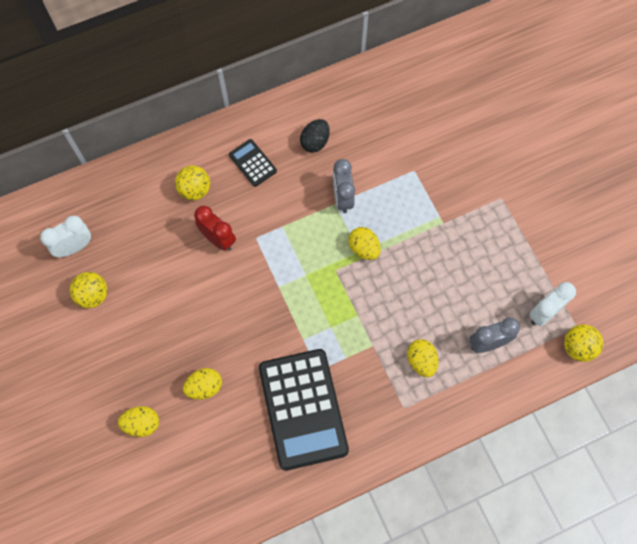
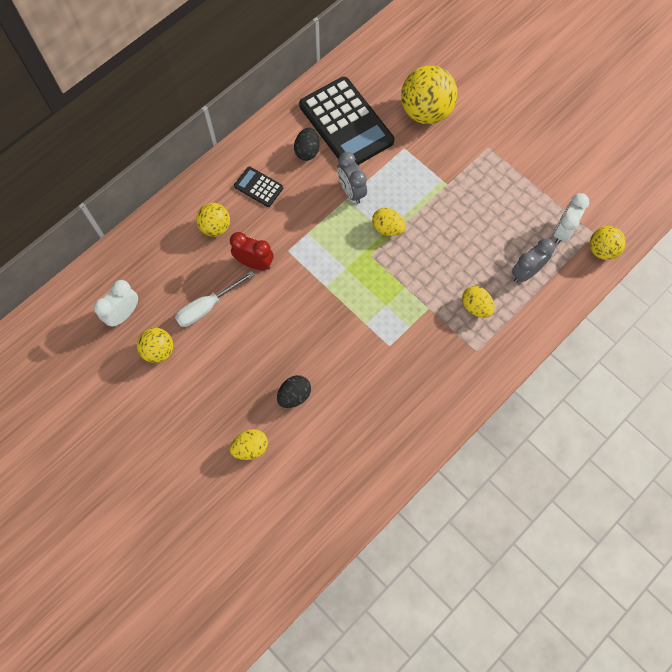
camera: 20 degrees left, 0 degrees up
yellow egg [183,368,222,399] -> black egg [277,375,311,408]
black calculator [259,349,349,471] -> black calculator moved to [299,77,394,165]
none -> white screwdriver [175,271,255,327]
none -> yellow ball [401,65,458,124]

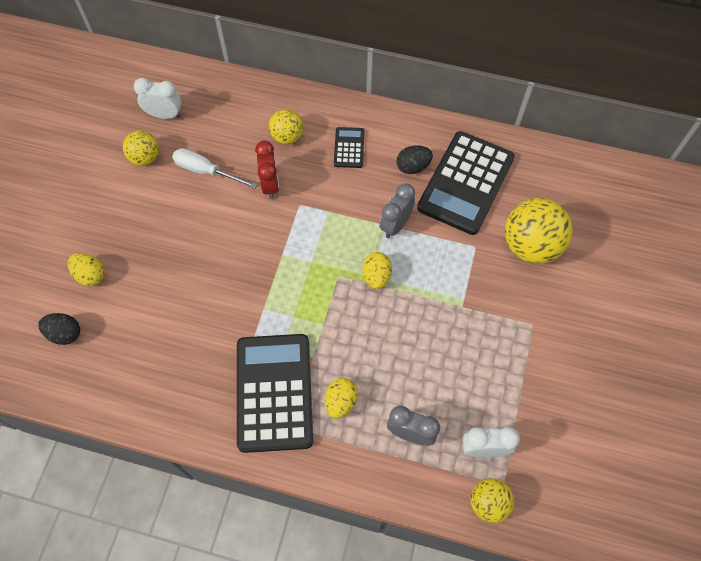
camera: 60 degrees right, 5 degrees down
black egg [277,375,311,408] -> black egg moved to [38,313,80,345]
none -> black calculator [237,334,313,453]

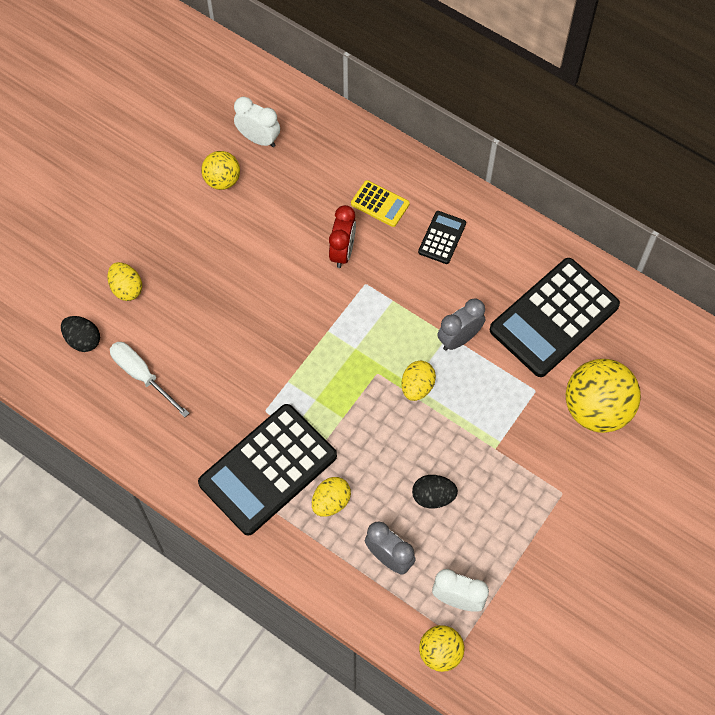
camera: 20 degrees right, 0 degrees up
white screwdriver [172,148,258,189] -> white screwdriver moved to [110,342,190,417]
black calculator [237,334,313,453] -> black calculator turned 150 degrees counterclockwise [198,404,337,535]
yellow ball [269,109,303,144] -> yellow calculator [351,180,410,227]
black egg [397,145,433,174] -> black egg moved to [412,475,458,508]

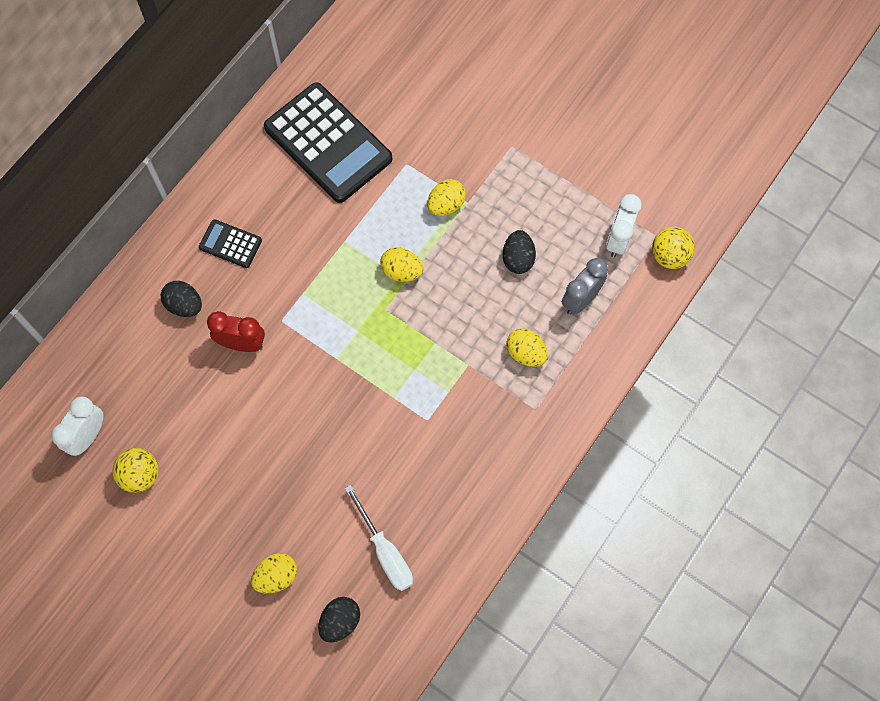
camera: 90 degrees left, 5 degrees up
white screwdriver [110,342,190,417] -> white screwdriver turned 75 degrees counterclockwise [344,485,413,591]
black calculator [198,404,337,535] -> none
yellow calculator [351,180,410,227] -> black egg [161,281,202,317]
grey clock [437,298,485,350] -> none
yellow ball [566,359,641,433] -> none
none -> yellow egg [427,179,466,216]

